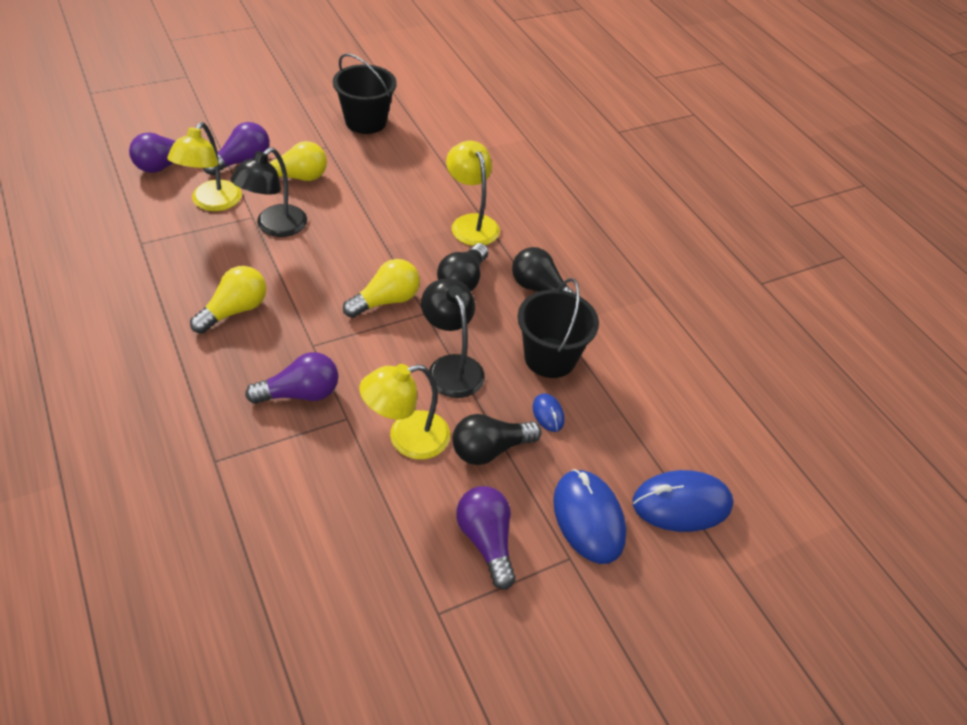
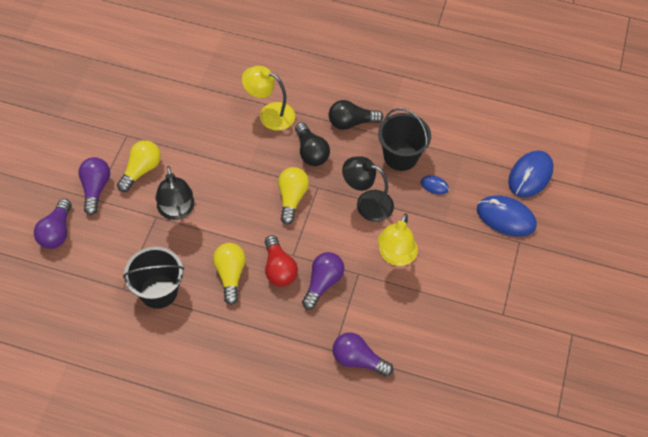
camera: 45 degrees left, 10 degrees up
yellow lamp [167,122,242,211] -> none
black bucket [333,53,397,134] -> black bucket moved to [123,247,184,309]
black light bulb [453,414,541,465] -> none
purple light bulb [456,486,516,590] -> purple light bulb moved to [333,332,393,377]
none -> red light bulb [265,235,298,287]

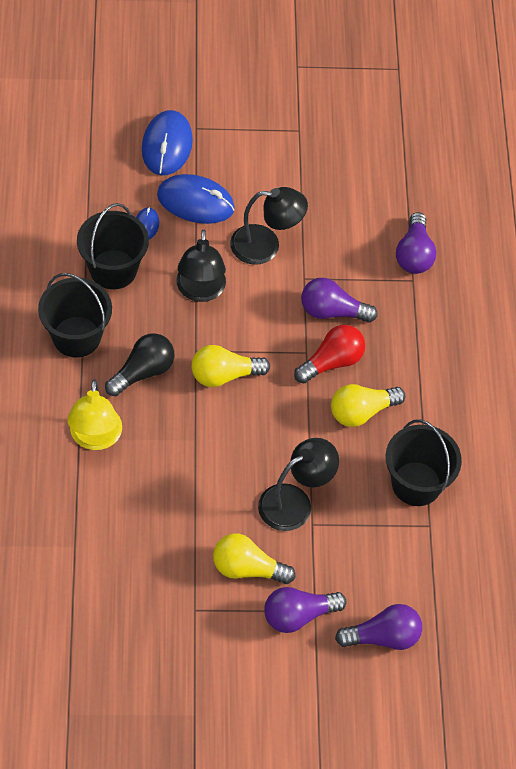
camera: 110 degrees left, 0 degrees up
black light bulb [329,100,383,130] -> black bucket [38,273,112,358]
yellow lamp [378,214,418,266] -> black lamp [230,187,308,265]
blue mouse [508,151,554,198] -> blue mouse moved to [157,174,235,224]

